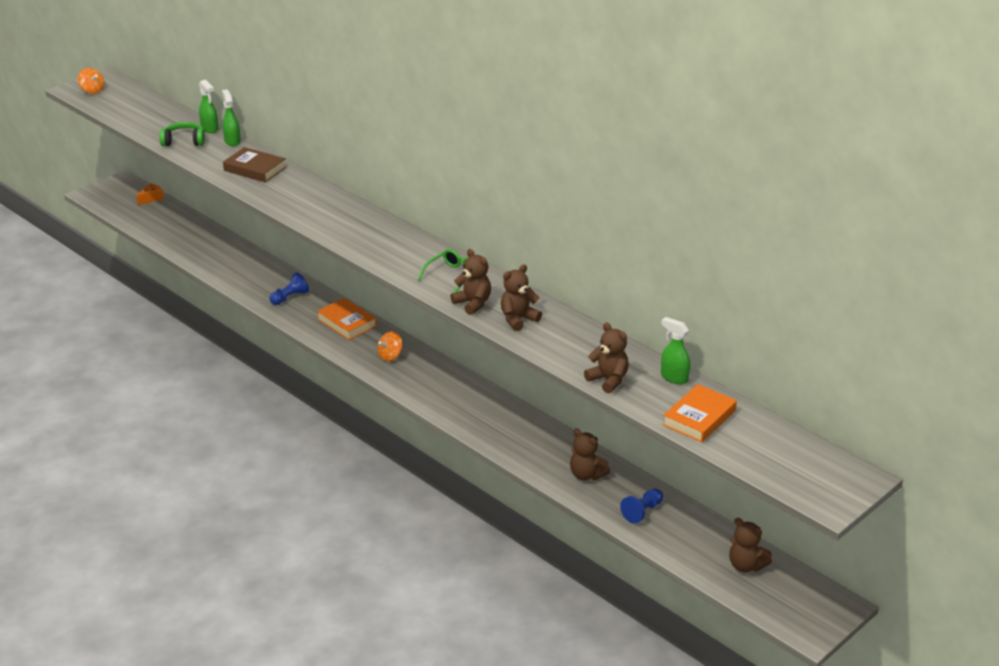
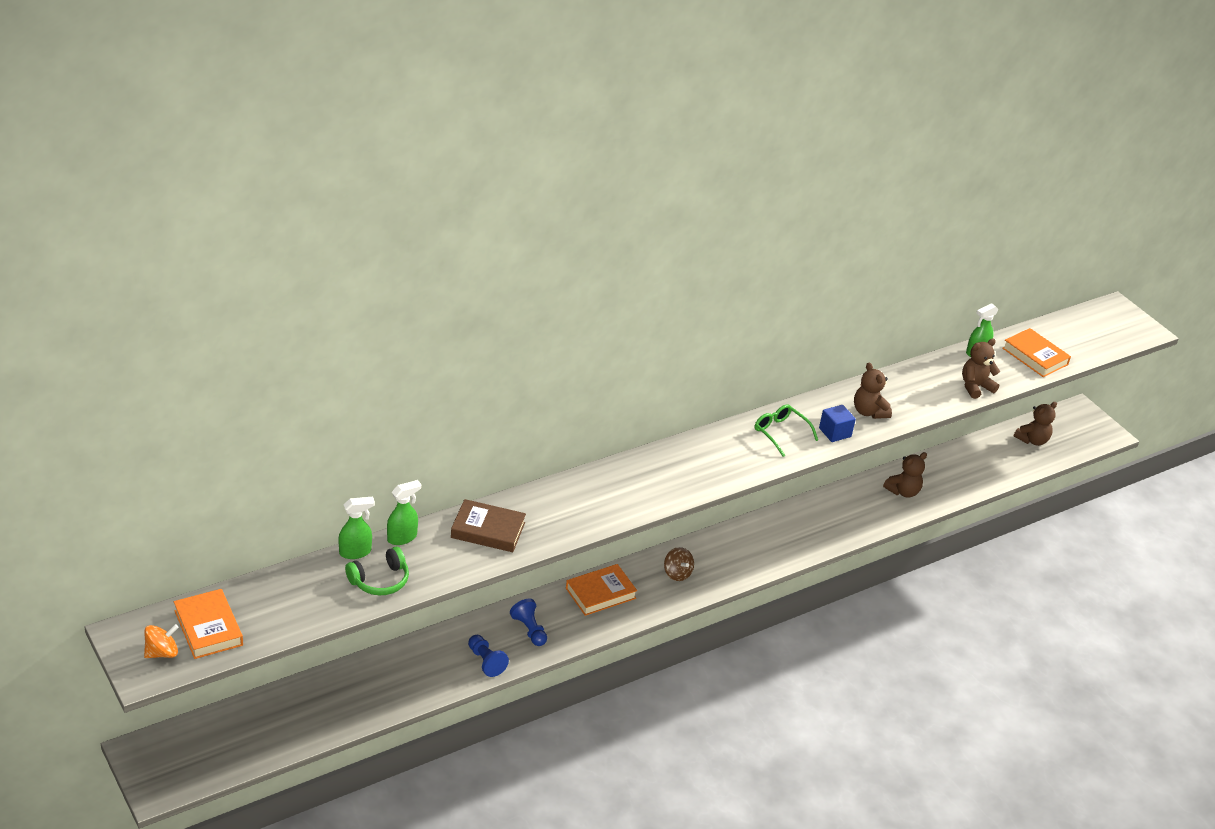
camera: 80 degrees left, 5 degrees up
orange cheese [136,183,164,205] -> none
green headphones [159,122,205,146] -> green headphones turned 135 degrees counterclockwise [345,547,409,595]
green spray bottle [222,89,241,146] -> green spray bottle turned 150 degrees clockwise [387,480,421,545]
brown book [223,147,286,183] -> brown book turned 60 degrees clockwise [451,499,526,552]
orange spinning top [377,331,403,361] -> brown spinning top [664,547,694,581]
brown teddy bear [450,249,491,315] -> blue cube [819,405,856,442]
blue pawn [620,489,663,524] -> blue pawn moved to [468,635,509,677]
none -> orange book [174,589,243,659]

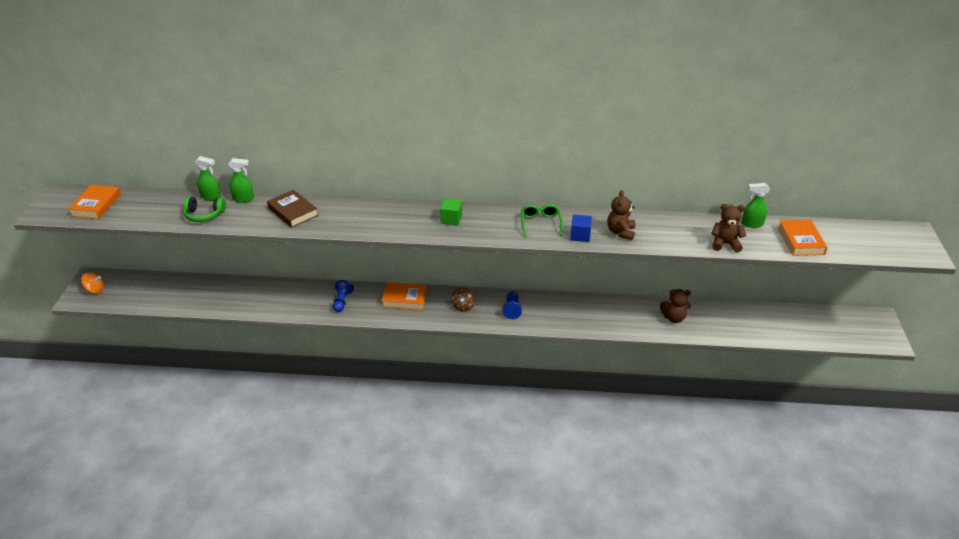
camera: 40 degrees right, 0 degrees up
orange spinning top [144,624,179,658] -> orange spinning top moved to [81,272,104,294]
blue pawn [468,635,509,677] -> blue pawn moved to [502,291,522,319]
brown teddy bear [1014,402,1057,446] -> none
none -> green cube [440,198,462,226]

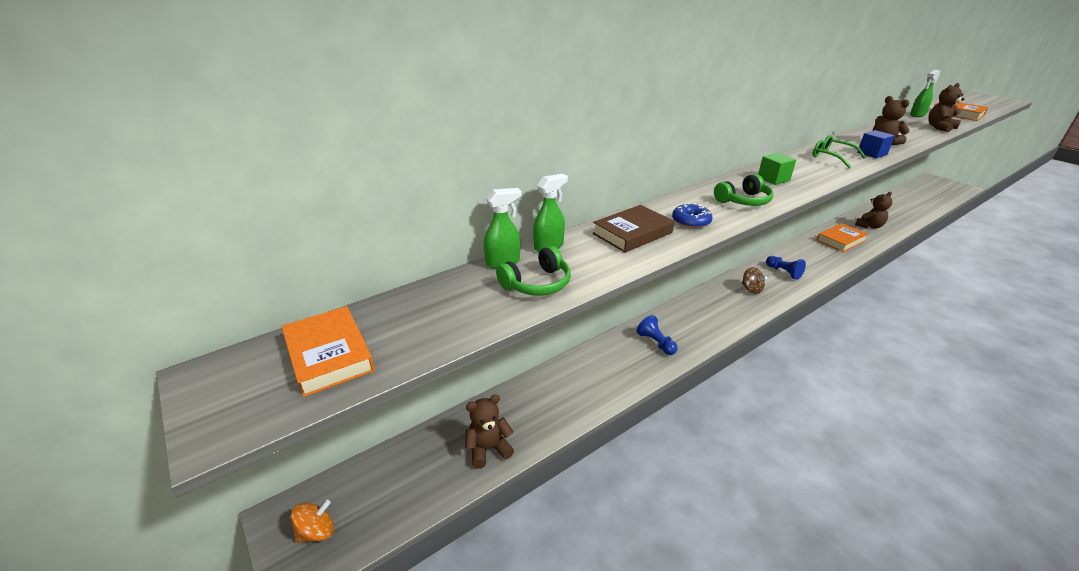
camera: 40 degrees left, 5 degrees down
brown book [267,190,318,228] -> brown book turned 45 degrees counterclockwise [592,205,674,253]
orange book [381,282,427,310] -> orange book moved to [817,223,868,252]
none -> brown teddy bear [465,395,514,468]
none -> blue donut [672,203,712,229]
none -> green headphones [714,174,774,206]

